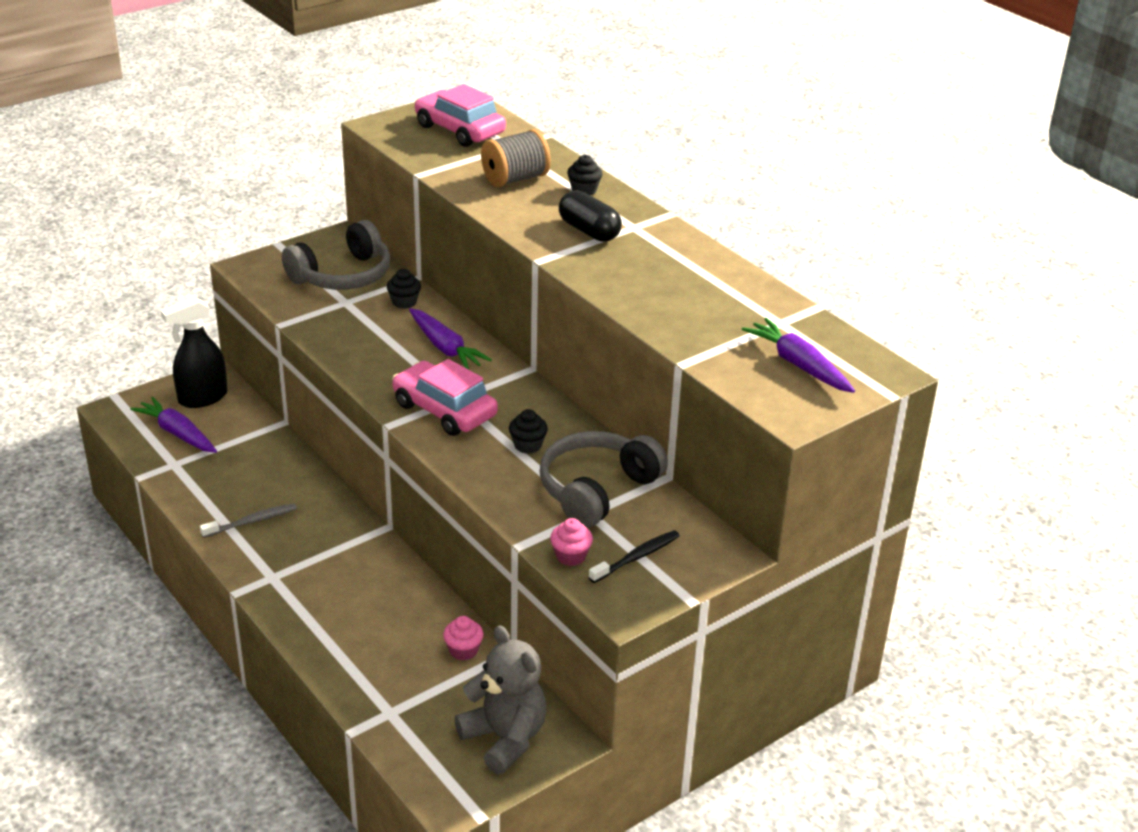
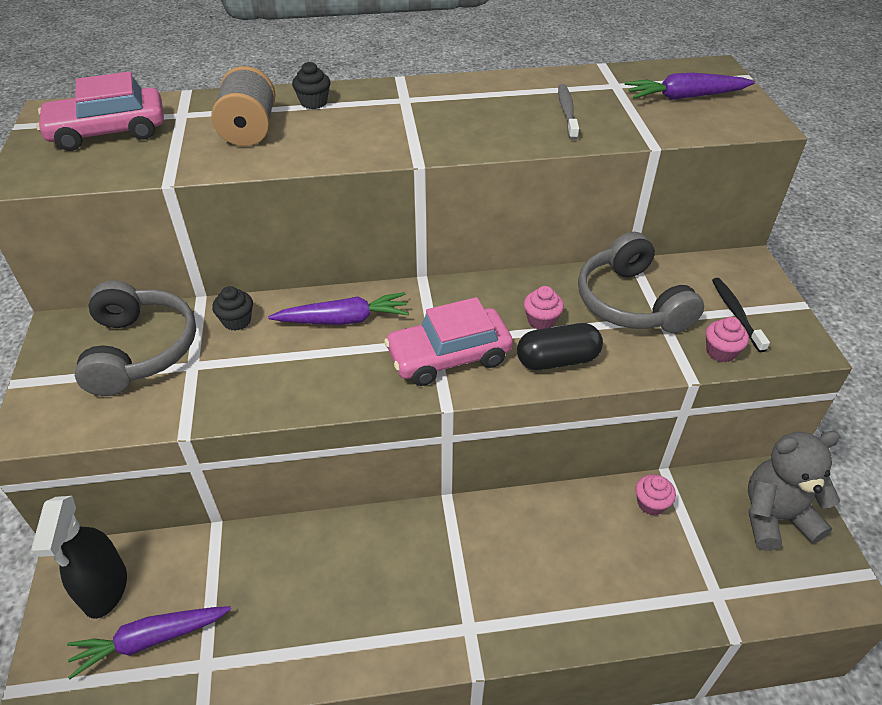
camera: 60 degrees left, 10 degrees up
grey toothbrush [200,503,297,538] -> grey toothbrush moved to [558,84,579,140]
black cupcake [509,409,548,454] -> pink cupcake [524,286,564,330]
black capsule [559,190,622,242] -> black capsule moved to [517,323,603,370]

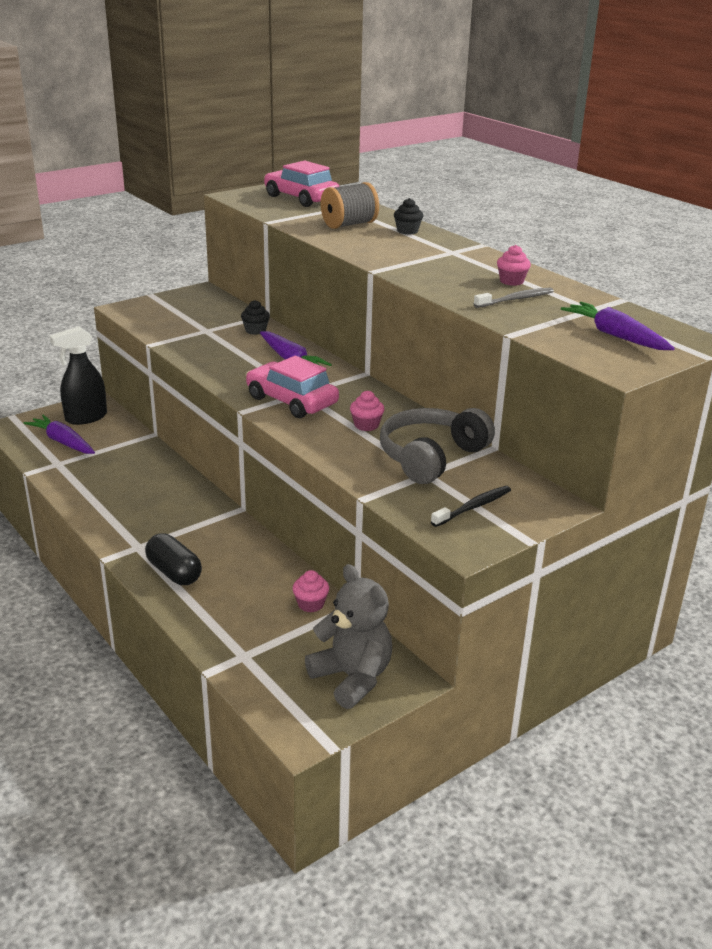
camera: 60 degrees right, 15 degrees down
grey headphones [75,280,196,396] -> none
black capsule [517,323,603,370] -> black capsule moved to [145,533,202,585]
pink cupcake [706,317,749,362] -> pink cupcake moved to [497,245,531,286]

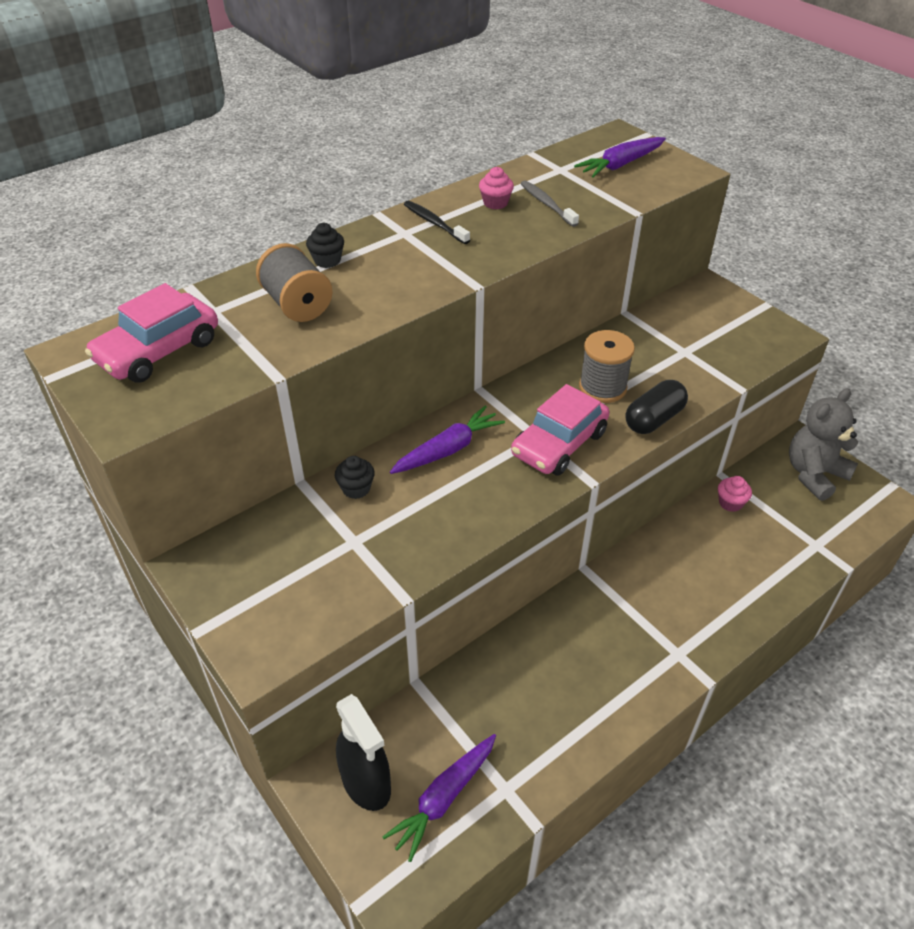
camera: 90 degrees left, 15 degrees up
black capsule [145,533,202,585] -> black capsule moved to [625,380,688,434]
pink cupcake [350,391,384,431] -> grey spool [579,330,635,403]
grey headphones [380,408,495,484] -> none
black toothbrush [431,486,511,527] -> black toothbrush moved to [404,200,470,244]

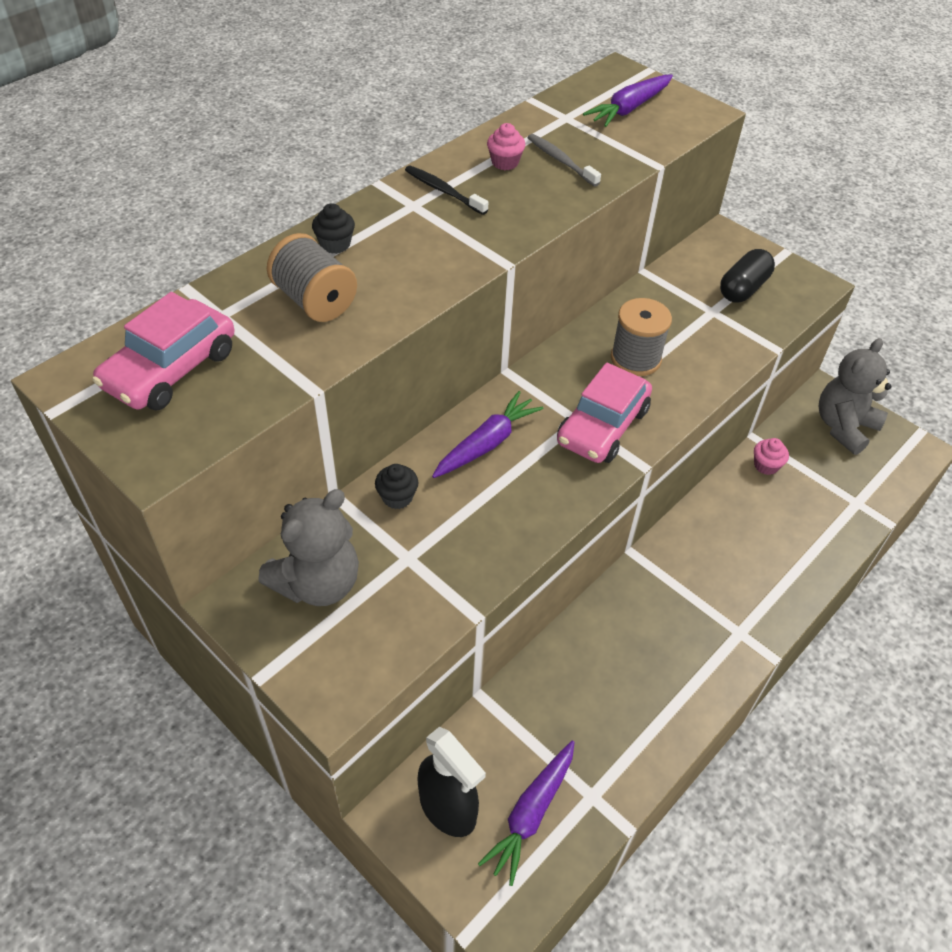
camera: 10 degrees left, 5 degrees up
black capsule [625,380,688,434] -> black capsule moved to [720,249,775,303]
none -> grey teddy bear [258,489,359,606]

